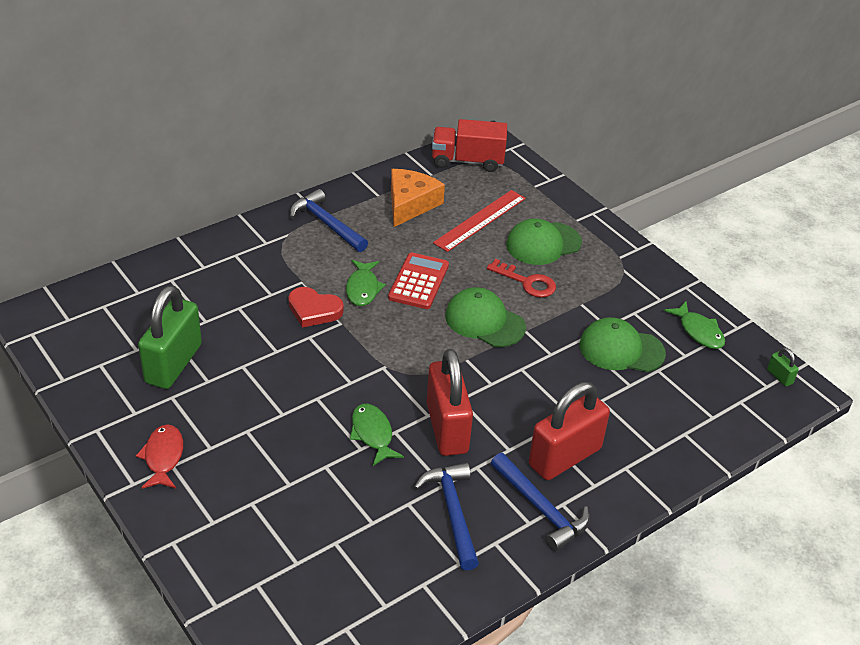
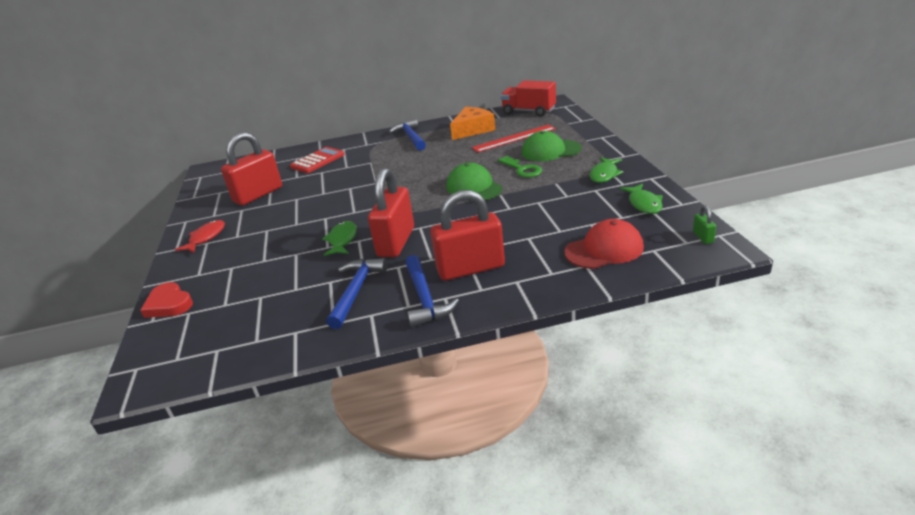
camera: 30 degrees right, 10 degrees down
green padlock [138,285,202,389] -> red padlock [221,132,282,206]
red heart [288,287,344,328] -> red heart moved to [140,282,193,318]
green fish [346,260,386,306] -> green fish moved to [589,157,623,183]
red calculator [388,253,449,309] -> red calculator moved to [290,147,345,173]
red key [487,259,556,298] -> green key [498,156,542,178]
green cap [579,317,666,372] -> none
none -> red cap [564,219,644,269]

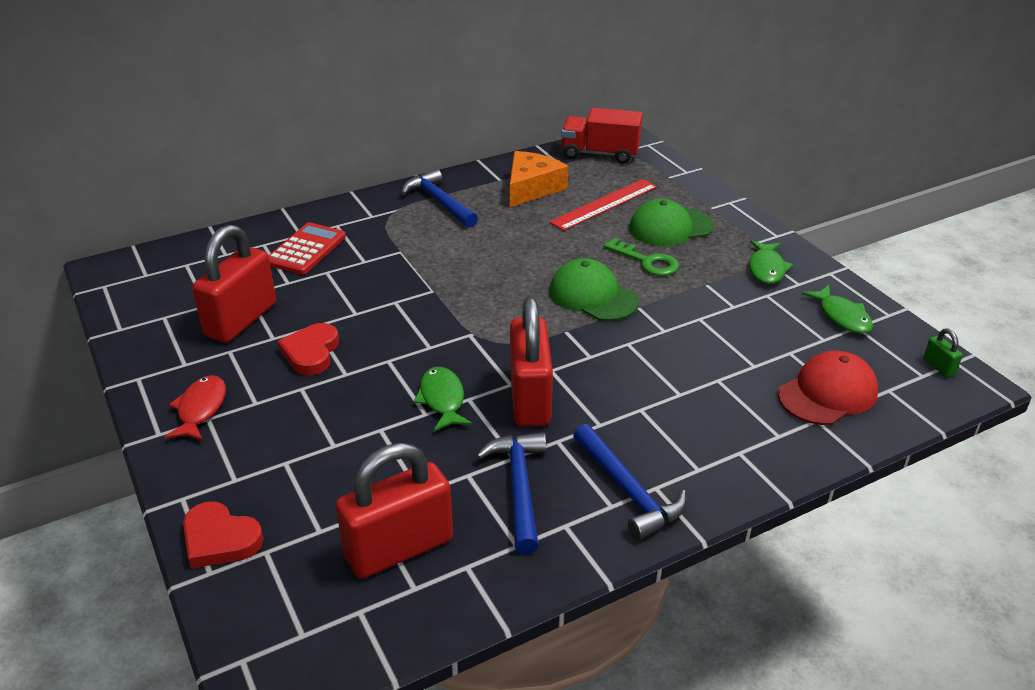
camera: 20 degrees left, 5 degrees up
red padlock [430,190,505,281] -> red padlock moved to [336,443,453,579]
none -> red heart [277,323,339,375]

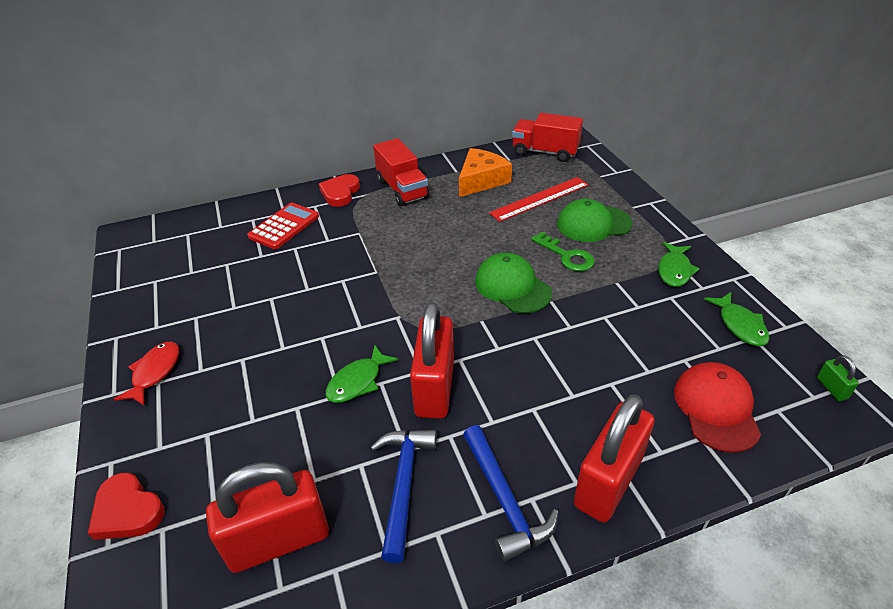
camera: 10 degrees right, 5 degrees up
red padlock [192,225,276,343] -> red padlock moved to [574,394,655,522]
red heart [277,323,339,375] -> red heart moved to [319,174,360,207]
blue hammer [401,169,478,228] -> red truck [373,138,429,206]
green fish [413,367,472,431] -> green fish turned 135 degrees counterclockwise [325,345,398,403]
red cap [778,351,878,425] -> red cap turned 60 degrees counterclockwise [674,362,761,453]

